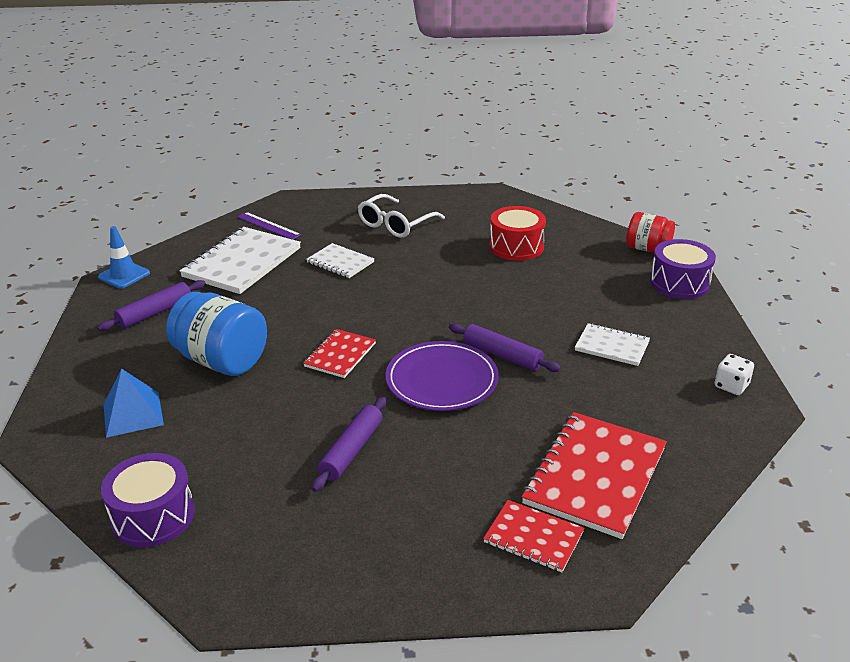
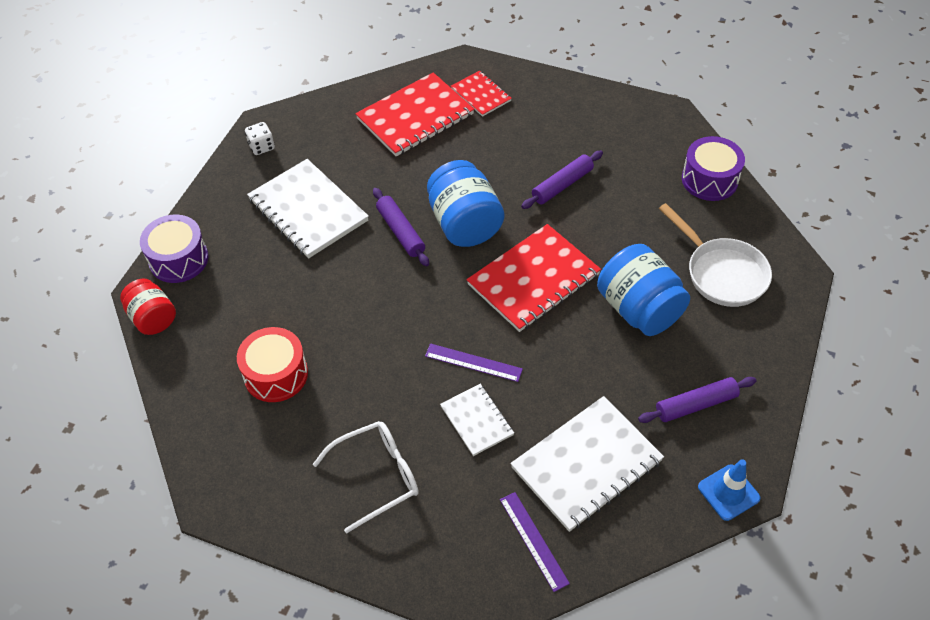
camera: 155 degrees left, 20 degrees up
blue pyramid [103,369,164,438] -> white pan [659,203,772,307]
red notebook [303,329,376,378] -> red notebook [467,224,601,332], size x1.83
purple plate [386,341,499,411] -> blue jar [427,160,504,247]
white notebook [575,323,650,366] -> white notebook [247,159,369,259], size x1.83
none -> purple ruler [425,343,523,382]

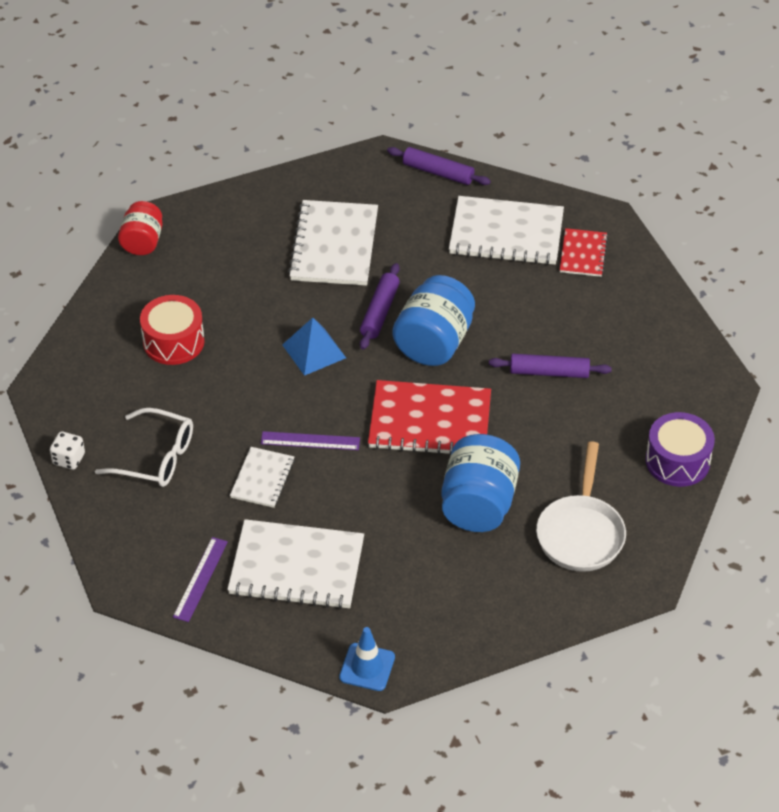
camera: 45 degrees right, 5 degrees down
purple drum [140,214,209,283] -> none
white dice [245,122,275,155] -> white dice moved to [50,432,85,470]
red notebook [355,72,475,157] -> white notebook [449,196,564,265]
purple ruler [425,343,523,382] -> purple ruler turned 60 degrees counterclockwise [261,431,360,450]
purple rolling pin [638,377,756,423] -> purple rolling pin moved to [387,147,491,185]
none -> blue pyramid [282,318,346,376]

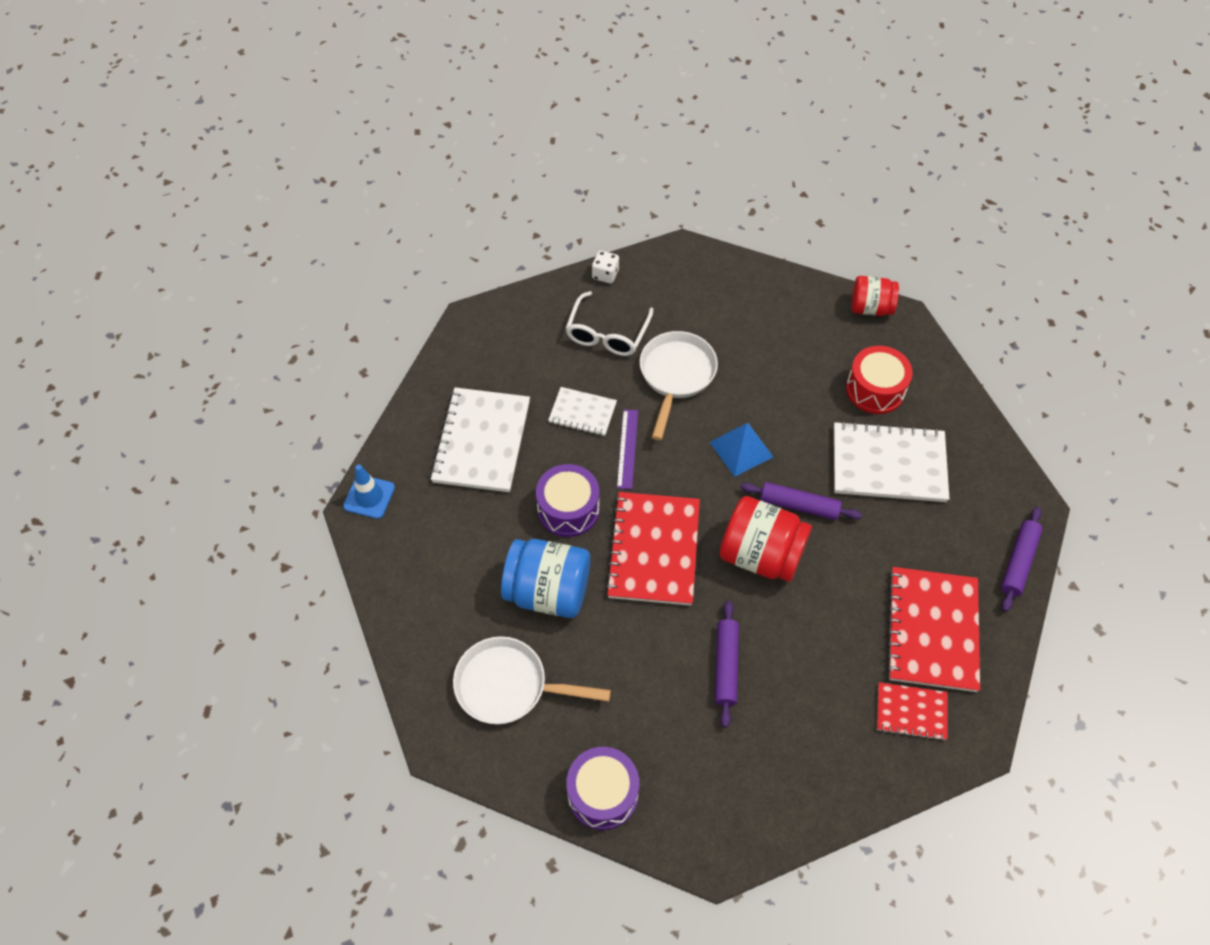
camera: 90 degrees right, 10 degrees up
red drum [140,295,205,365] -> red drum moved to [846,346,913,414]
purple ruler [173,537,228,622] -> none
blue jar [392,275,475,366] -> red jar [719,496,812,582]
white notebook [449,196,564,265] -> red notebook [886,567,980,692]
none -> purple drum [536,464,600,537]
none -> white pan [640,331,718,440]

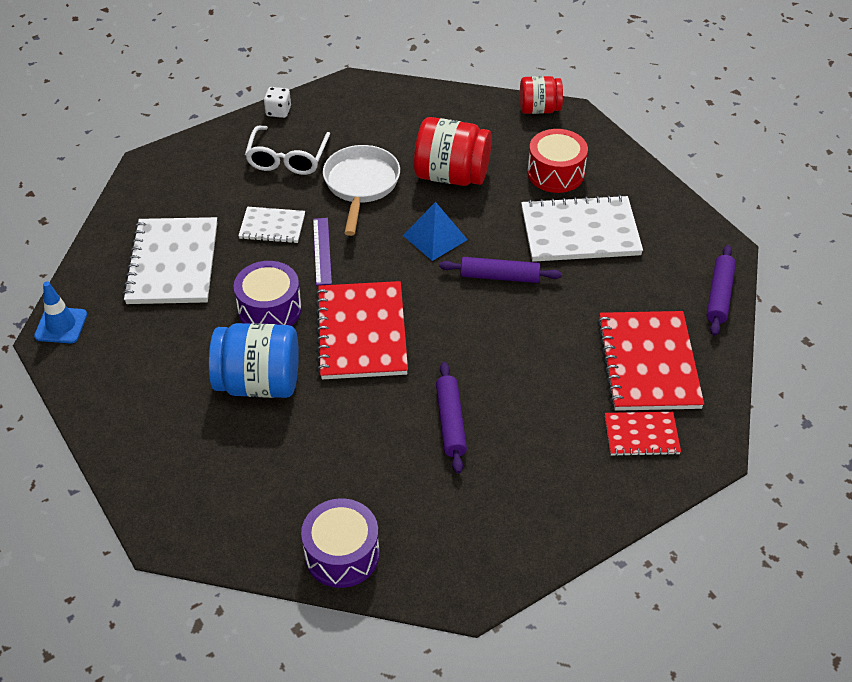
camera: 10 degrees left, 10 degrees down
white pan [453,636,611,724] -> none
red jar [719,496,812,582] -> red jar moved to [414,117,492,186]

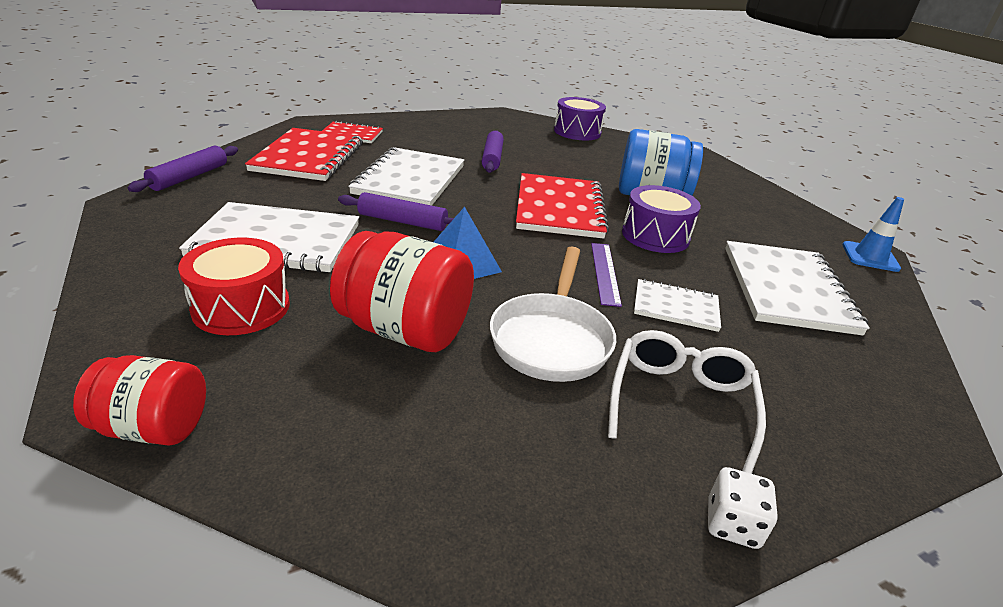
camera: 175 degrees left, 15 degrees down
none -> white notebook [348,147,464,206]

